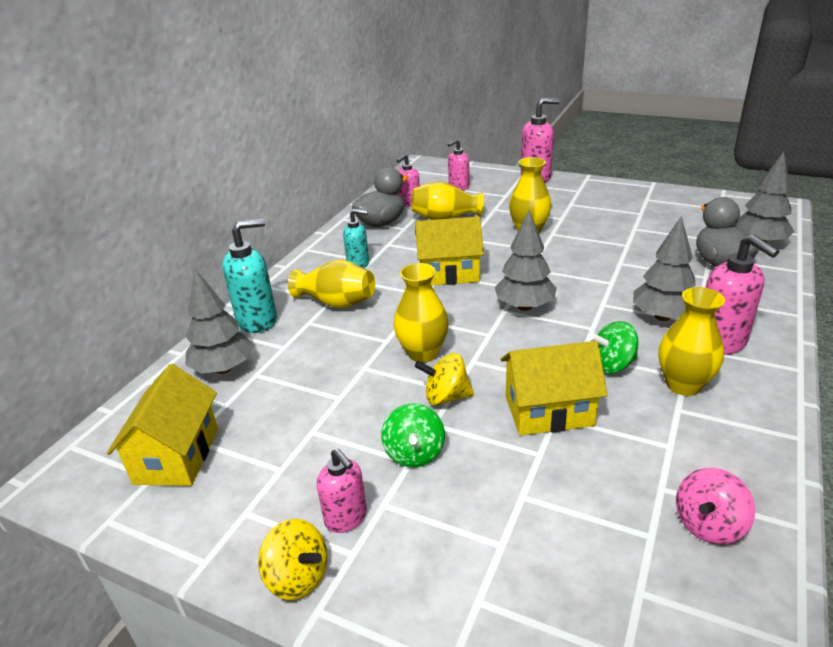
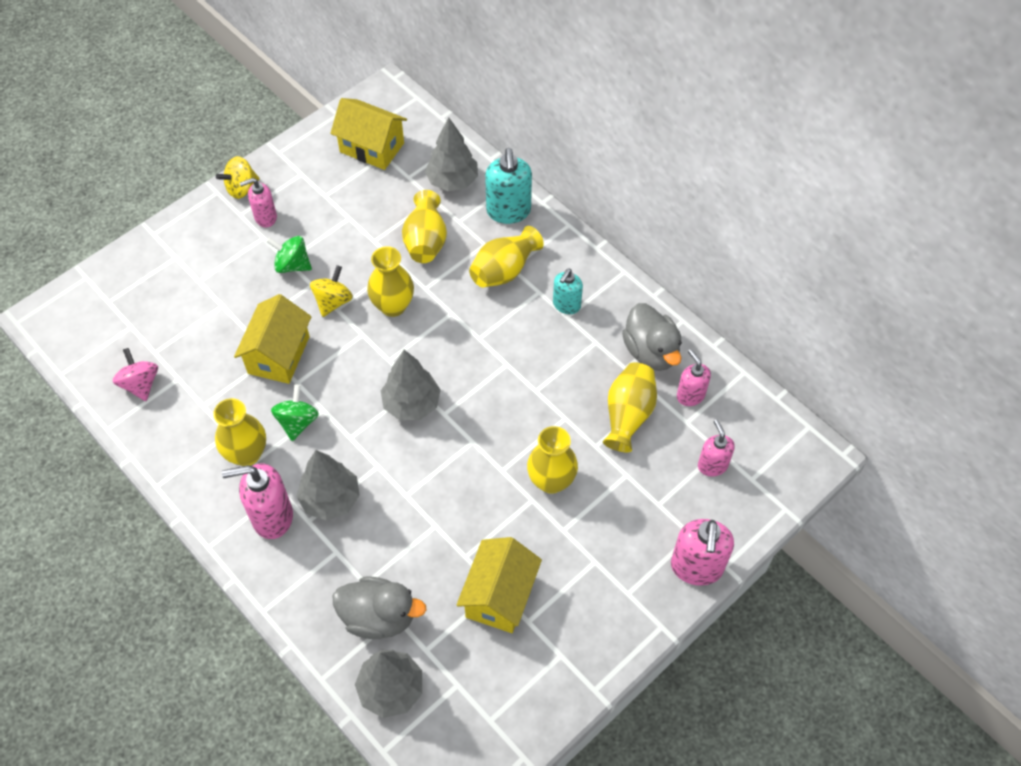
camera: 110 degrees right, 25 degrees up
yellow house [415,216,484,285] -> yellow house moved to [456,537,542,633]
none -> yellow vase [402,190,447,263]

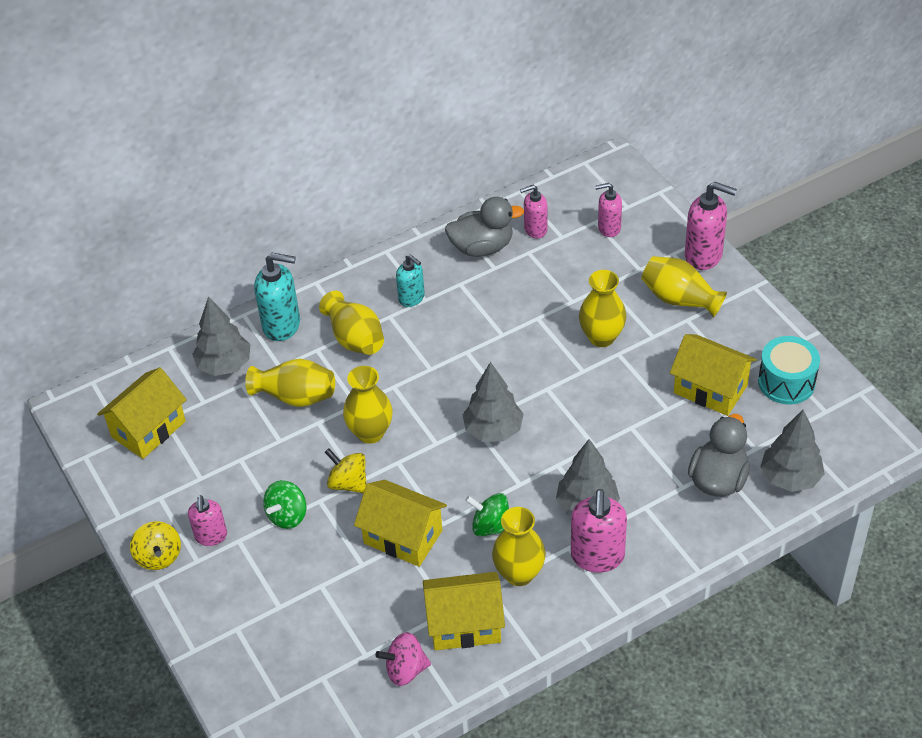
camera: 75 degrees left, 10 degrees down
yellow vase [603,362,657,452] -> yellow vase moved to [641,256,727,318]
none -> yellow house [423,572,505,650]
none -> turquoise drum [758,336,820,404]

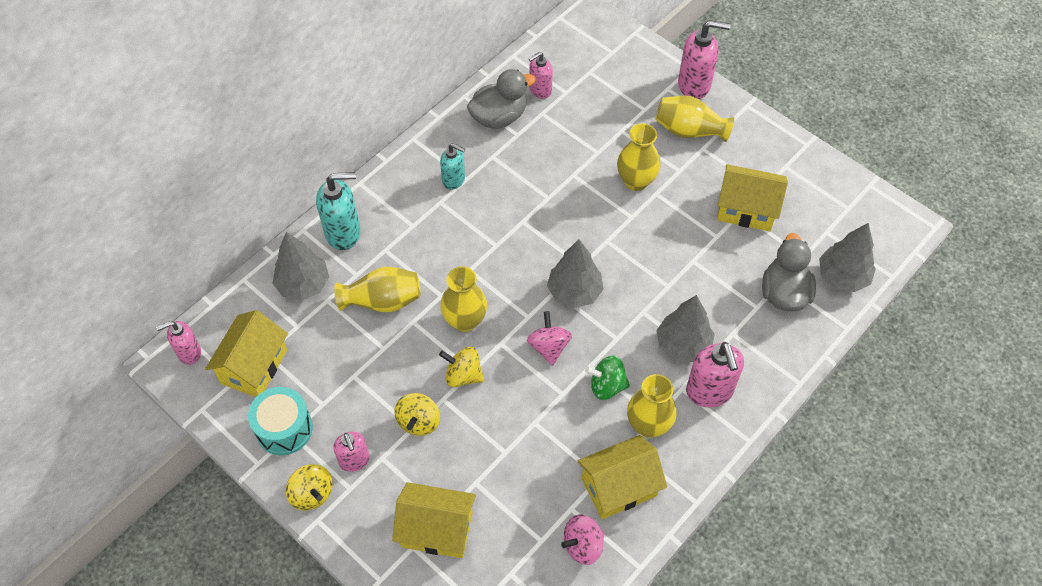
camera: 20 degrees left, 10 degrees up
green spinning top [263,480,306,529] -> yellow spinning top [394,393,440,436]
yellow vase [319,291,384,355] -> none
yellow house [354,480,447,567] -> yellow house moved to [392,482,476,558]
pink soap dispenser [595,183,622,237] -> pink soap dispenser moved to [156,321,201,365]
turquoise drum [758,336,820,404] -> turquoise drum moved to [248,387,313,455]
none -> pink spinning top [527,311,572,366]

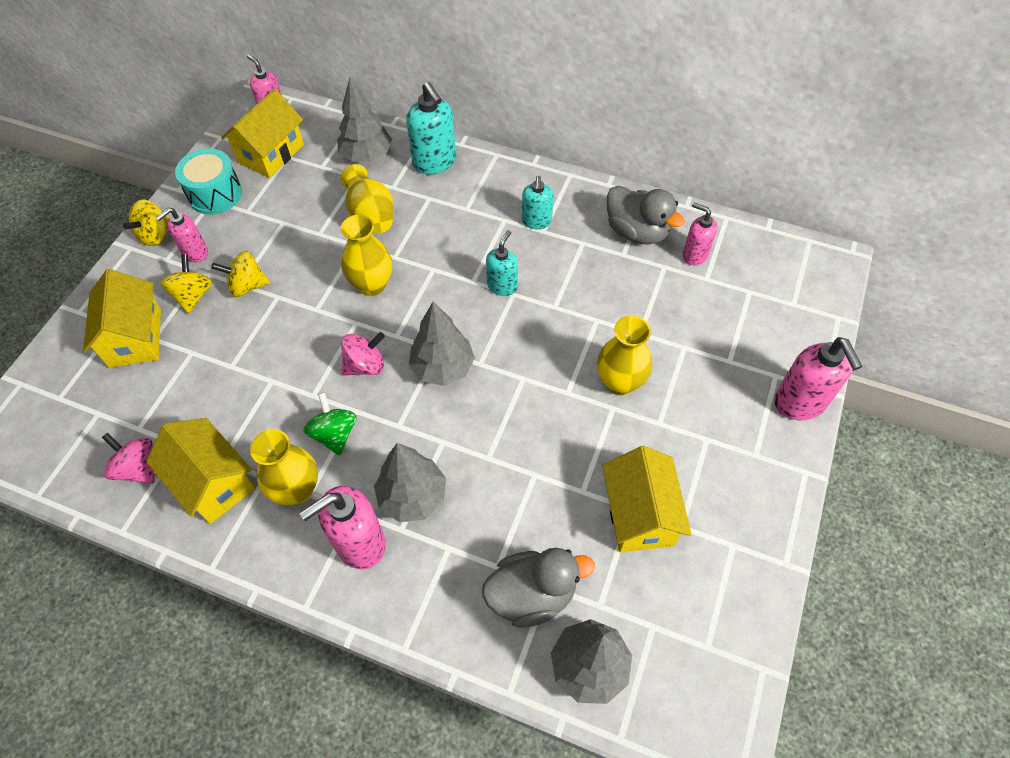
camera: 70 degrees right, 0 degrees up
yellow house [205,310,288,397] -> yellow house turned 60 degrees counterclockwise [221,89,304,178]
yellow spinning top [439,347,484,387] -> yellow spinning top moved to [160,254,212,314]
yellow vase [655,95,734,142] -> none
none -> turquoise soap dispenser [486,230,518,296]

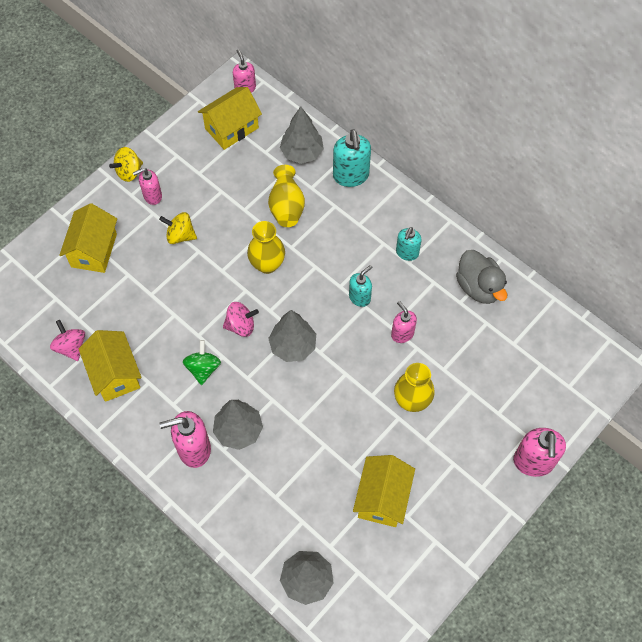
camera: 20 degrees right, 5 degrees up
yellow spinning top [160,254,212,314] -> none
turquoise drum [175,148,242,215] -> none
yellow vase [250,429,318,505] -> none
grey duck [482,548,595,627] -> none
pink soap dispenser [683,203,717,265] -> pink soap dispenser moved to [391,301,417,343]

